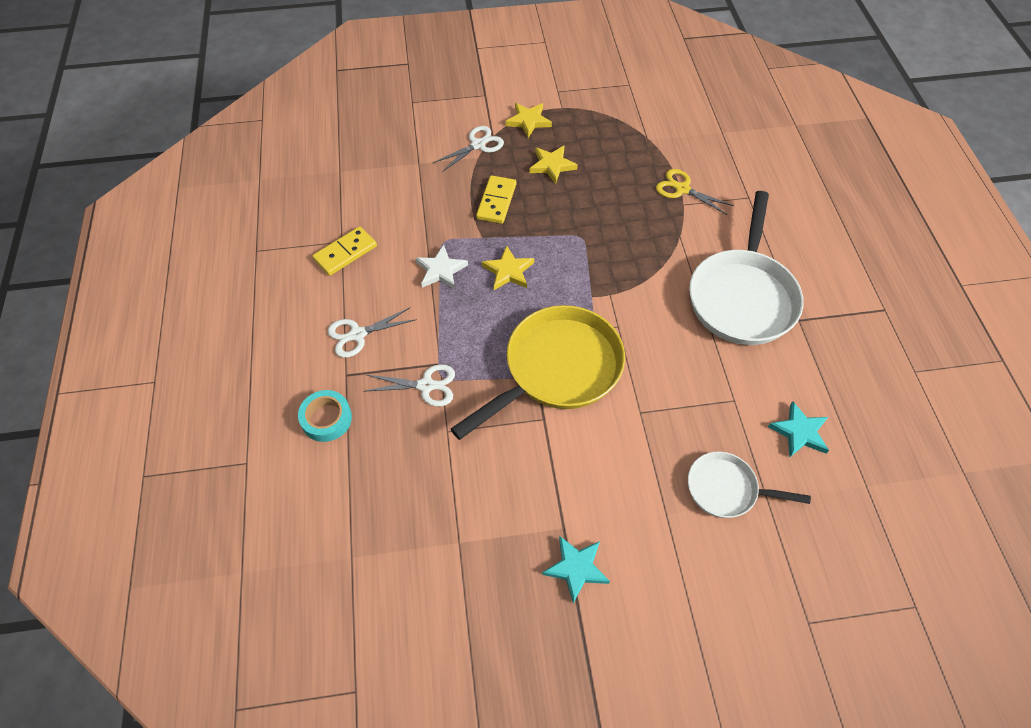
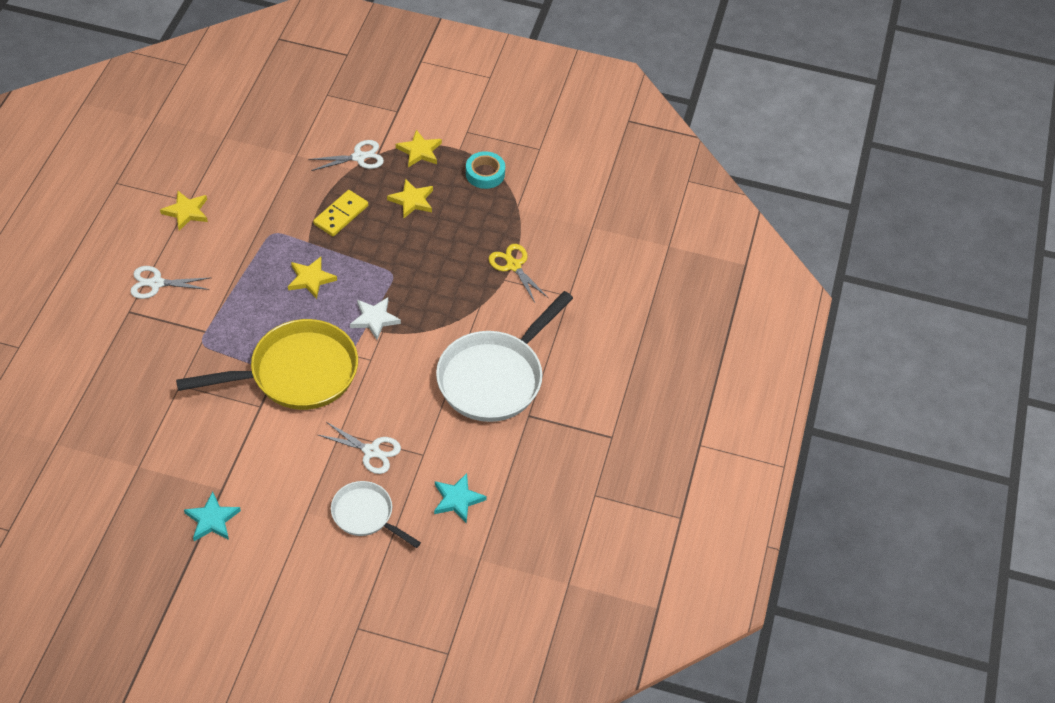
camera: 20 degrees right, 5 degrees down
turquoise tape [298,390,352,442] -> turquoise tape moved to [466,151,505,189]
yellow domino [312,226,377,276] -> yellow star [160,191,208,231]
white scissors [363,364,455,406] -> white scissors moved to [318,422,401,474]
white star [415,245,468,289] -> white star moved to [350,297,401,340]

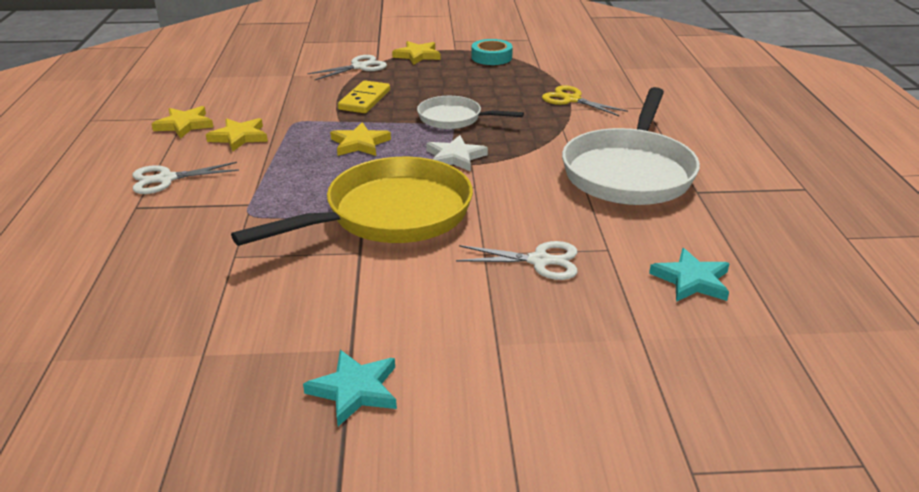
camera: 15 degrees left, 20 degrees down
white pan [331,481,421,548] -> white pan moved to [417,96,524,129]
yellow star [387,179,433,218] -> yellow star moved to [206,118,268,151]

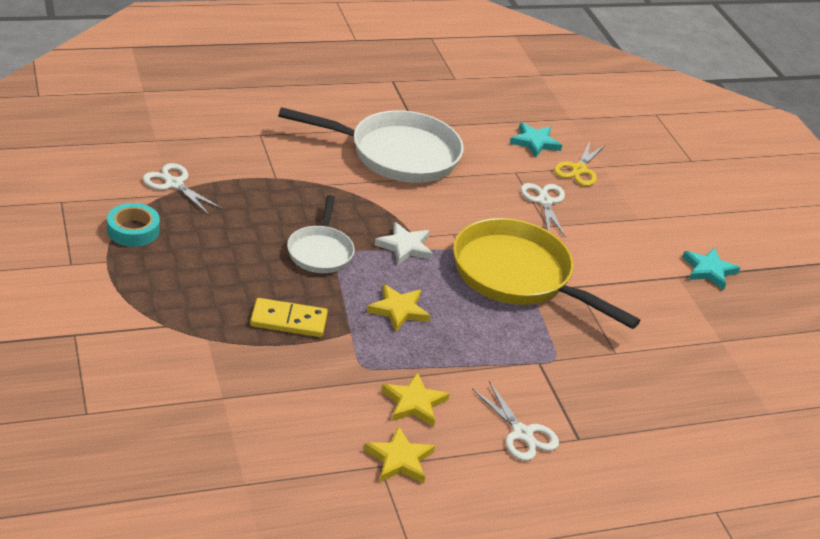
camera: 110 degrees left, 5 degrees up
white scissors [307,55,387,80] -> white scissors moved to [143,163,223,215]
yellow star [392,41,441,65] -> none
yellow scissors [542,85,628,116] -> yellow scissors moved to [554,141,606,186]

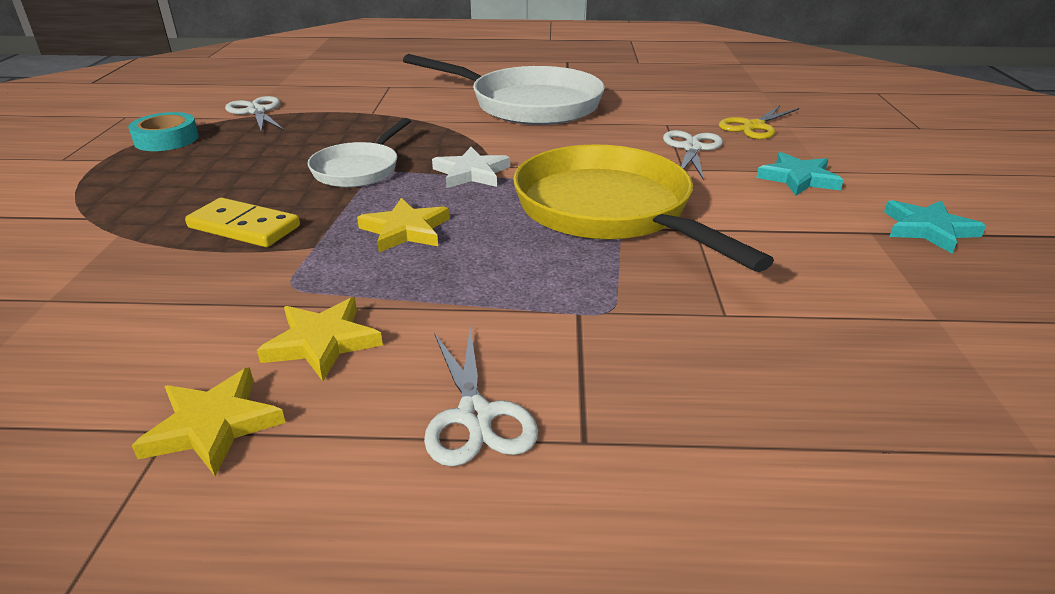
camera: 25 degrees right, 5 degrees down
turquoise star [510,122,562,158] -> turquoise star moved to [756,152,843,196]

